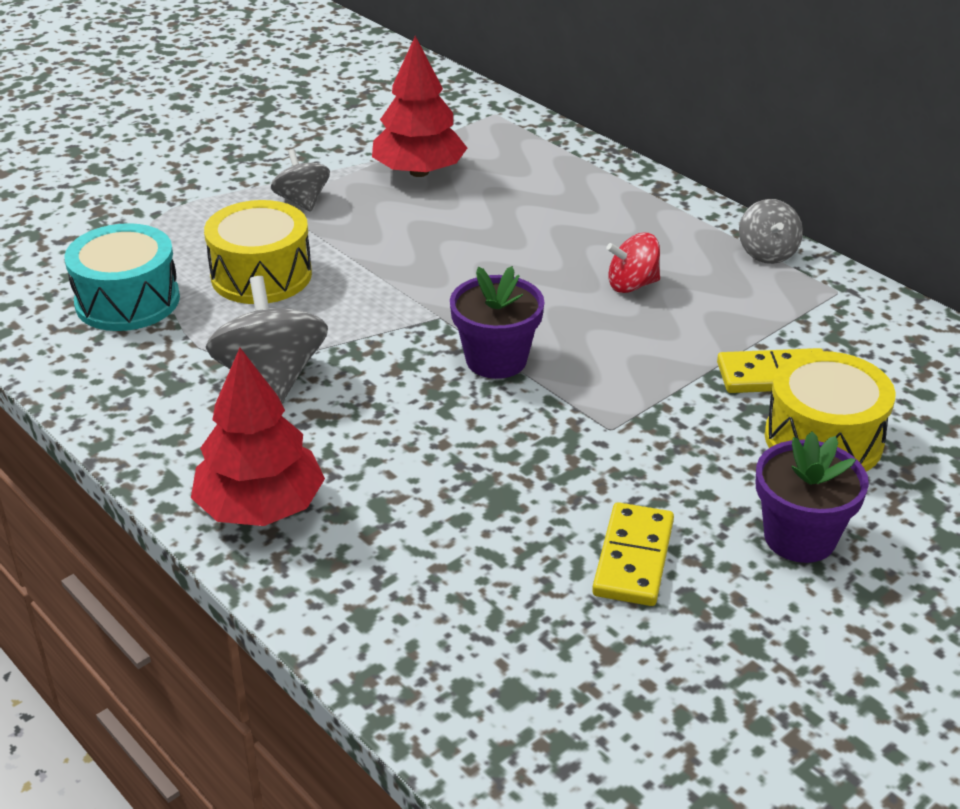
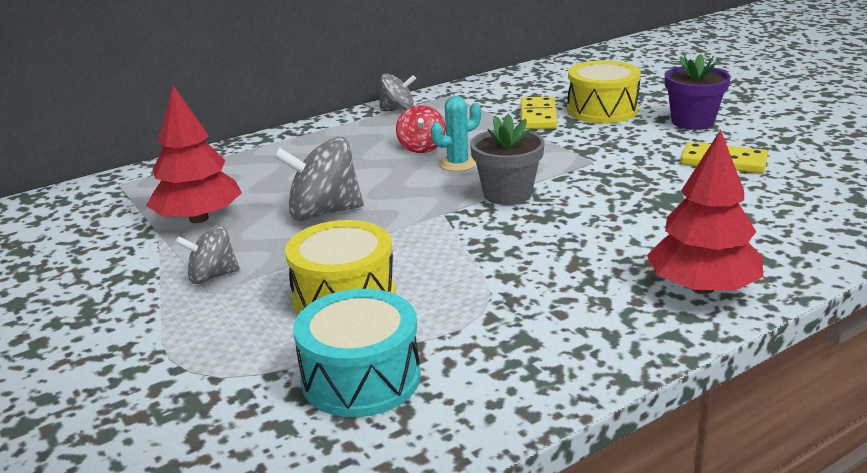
camera: 80 degrees left, 10 degrees down
grey spinning top [205,276,328,403] -> grey spinning top moved to [273,136,364,221]
purple flower pot [450,266,545,379] -> grey flower pot [470,114,545,205]
none -> turquoise cactus [431,96,481,172]

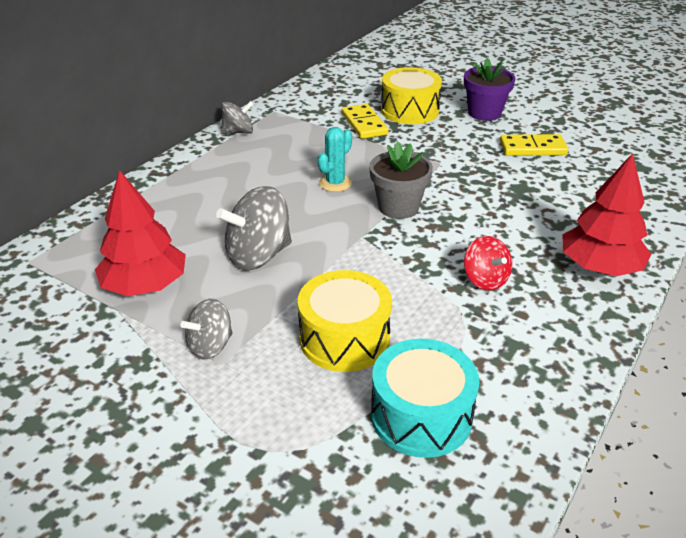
camera: 25 degrees left, 10 degrees up
red spinning top [396,105,446,153] -> red spinning top moved to [464,236,512,290]

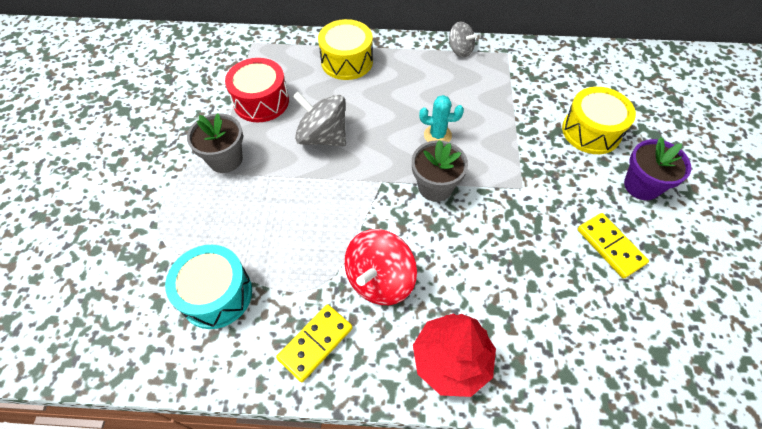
camera: 60 degrees right, 20 degrees up
red tree [95,170,186,296] -> red drum [225,58,289,122]
grey spinning top [181,299,233,360] -> grey flower pot [187,113,243,173]
yellow drum [298,270,392,372] -> yellow drum moved to [318,19,373,80]
yellow domino [342,104,388,139] -> yellow domino moved to [276,304,353,382]
red spinning top [464,236,512,290] -> red spinning top [345,229,417,305], size x1.66

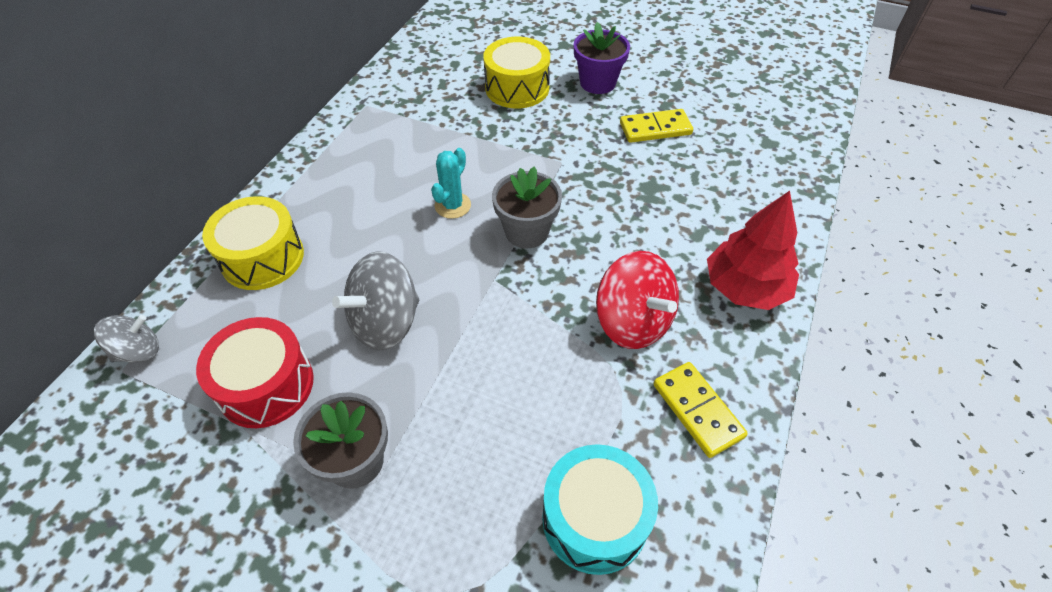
camera: 70 degrees left, 5 degrees down
grey spinning top [449,22,477,57] -> grey spinning top moved to [94,315,159,363]

